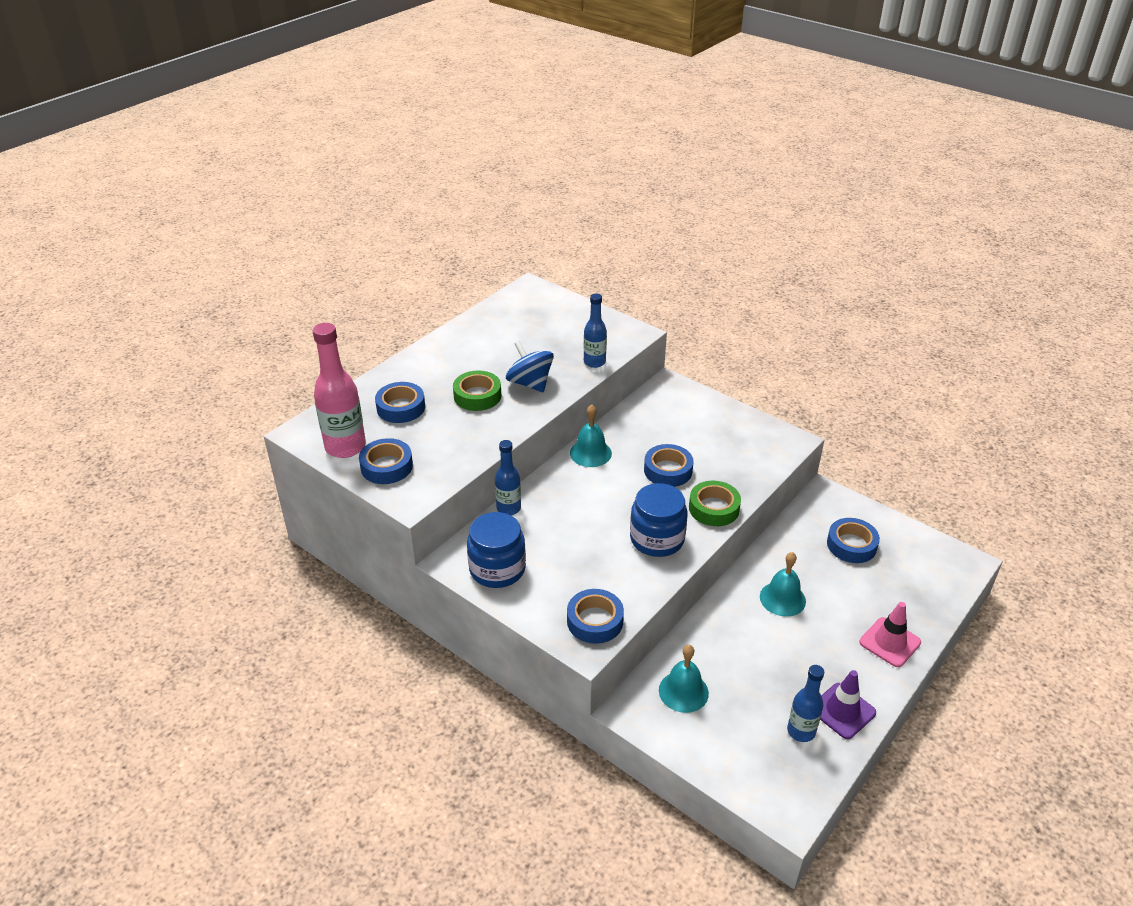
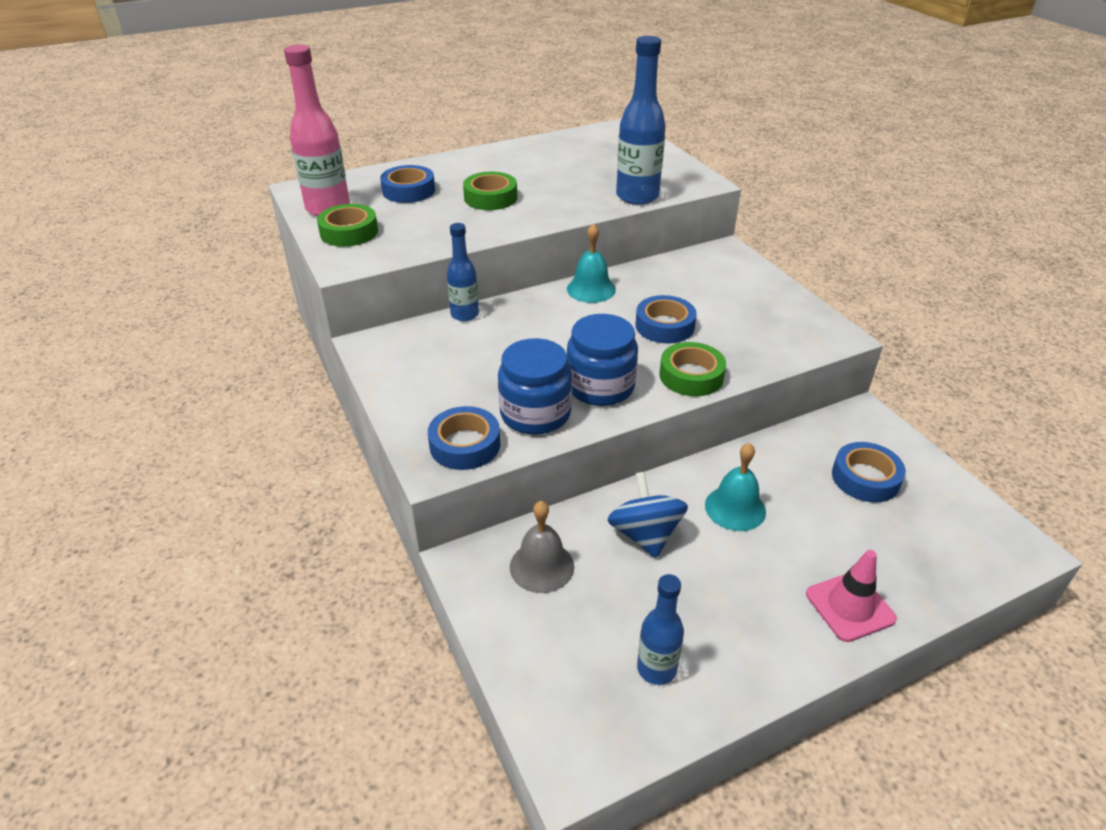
camera: 25 degrees right, 0 degrees up
blue tape [359,438,413,484] -> green tape [317,204,378,247]
blue jar [467,512,526,588] -> blue jar moved to [498,338,572,435]
blue spinning top [506,341,554,392] -> blue spinning top moved to [607,472,688,558]
blue bottle [584,293,607,368] -> blue bottle [616,36,666,205], size x1.66
turquoise bell [659,645,709,713] -> grey bell [510,501,574,593]
purple traffic cone [820,670,876,739] -> none

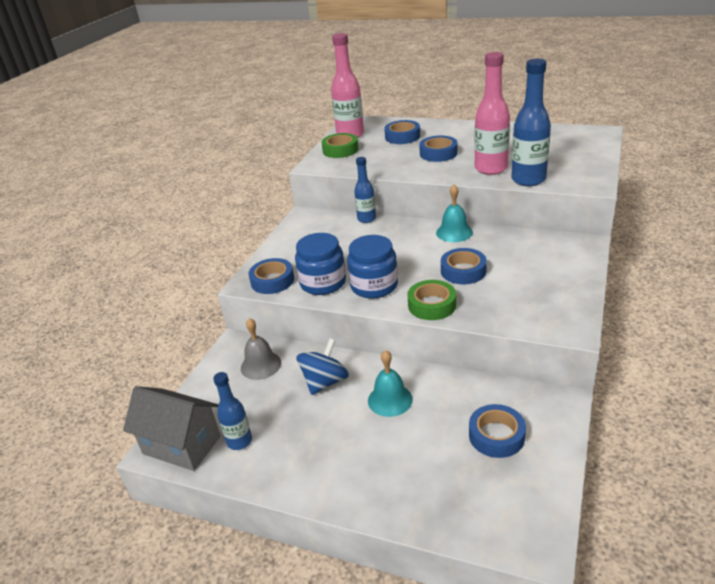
camera: 50 degrees right, 5 degrees down
green tape [463,172,517,210] -> blue tape [419,136,458,162]
pink traffic cone [806,550,897,642] -> none
none -> grey house [123,386,221,471]
none -> pink bottle [474,52,510,175]

